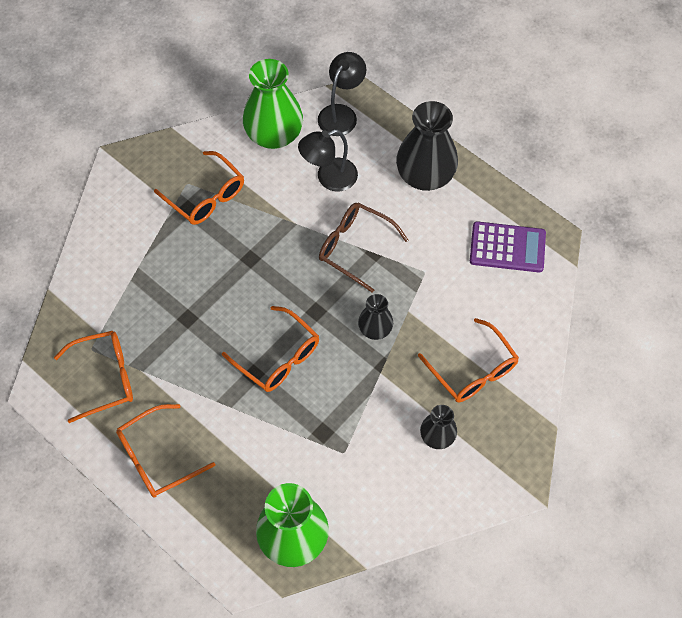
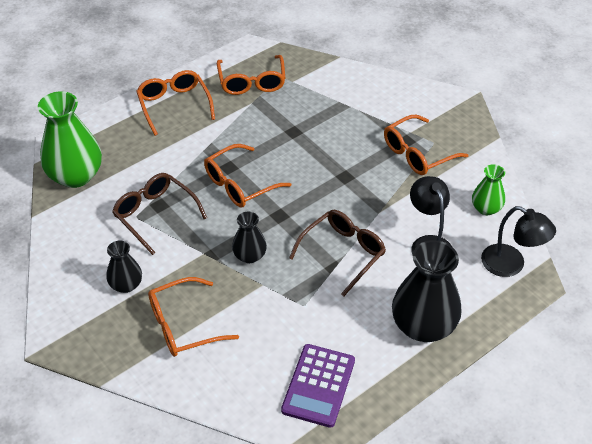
camera: 100 degrees right, 15 degrees down
green vase [243,59,303,149] -> green vase [472,164,505,215], size x0.54
none -> brown glasses [112,173,207,255]

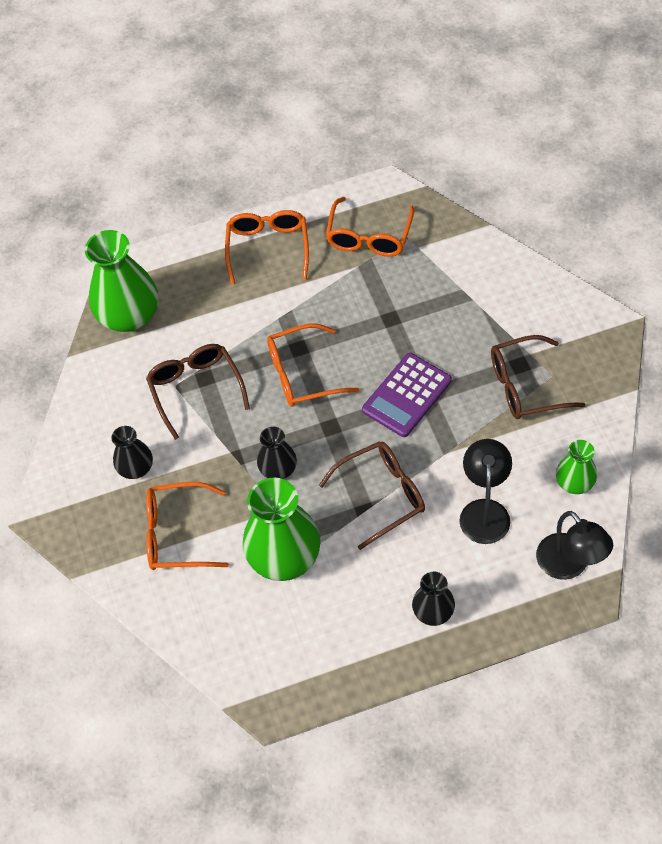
camera: 25 degrees right, 10 degrees up
purple calculator [281,344,355,428] -> purple calculator moved to [362,353,452,437]
orange glasses [384,115,468,175] -> brown glasses [491,335,585,419]
black vase [392,240,462,342] -> black vase [412,572,455,626], size x0.54
none -> green vase [243,478,321,581]

